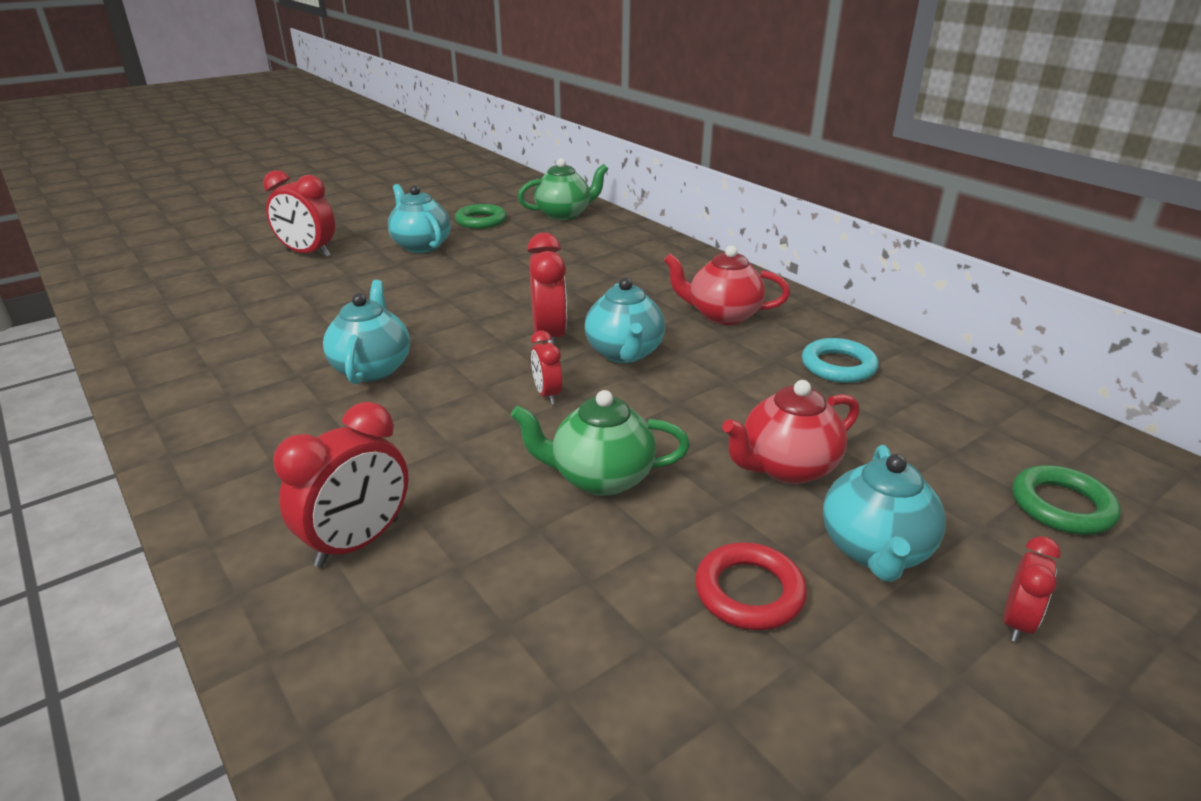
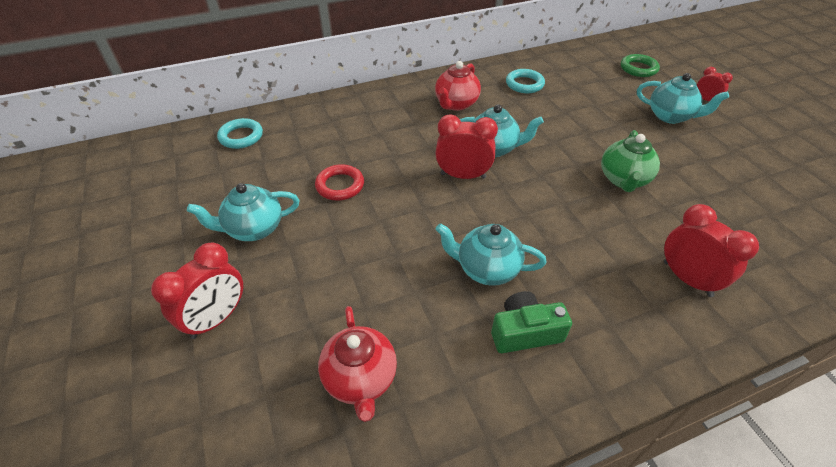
camera: 75 degrees left, 15 degrees up
green ring [455,204,507,229] -> none
green teapot [518,158,608,220] -> turquoise ring [217,118,263,149]
red clock [531,330,563,404] -> none
red ring [695,542,807,630] -> red ring moved to [315,164,364,201]
red teapot [722,380,859,484] -> red teapot moved to [318,306,397,422]
none -> green camera [491,291,572,353]

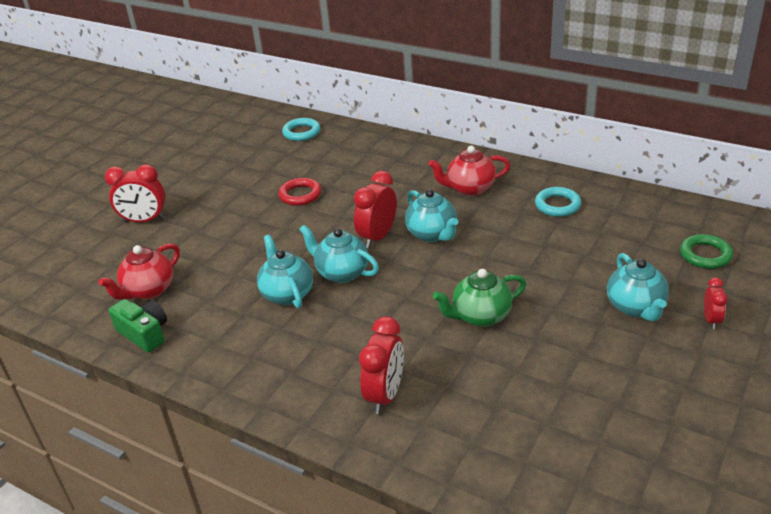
camera: 55 degrees right, 10 degrees down
turquoise teapot [187,183,300,241] -> turquoise teapot moved to [299,225,379,283]
red clock [435,114,498,179] -> red clock turned 120 degrees counterclockwise [354,171,397,248]
green camera [491,291,572,353] -> green camera moved to [109,299,167,353]

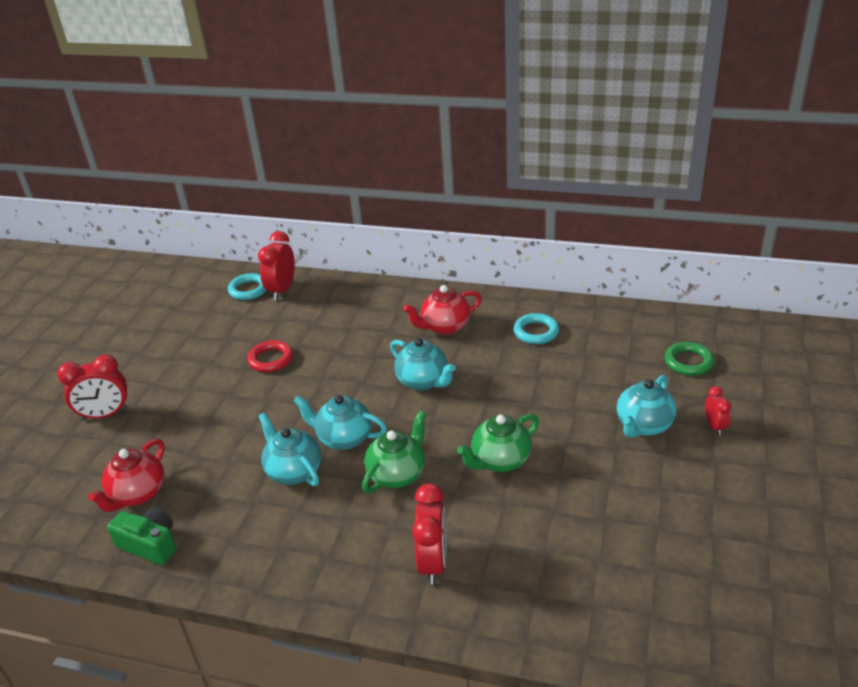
camera: 15 degrees left, 0 degrees up
red clock [354,171,397,248] -> red clock moved to [258,231,295,300]
turquoise teapot [607,253,669,322] -> turquoise teapot turned 60 degrees clockwise [617,375,676,438]
none -> green teapot [362,411,426,493]

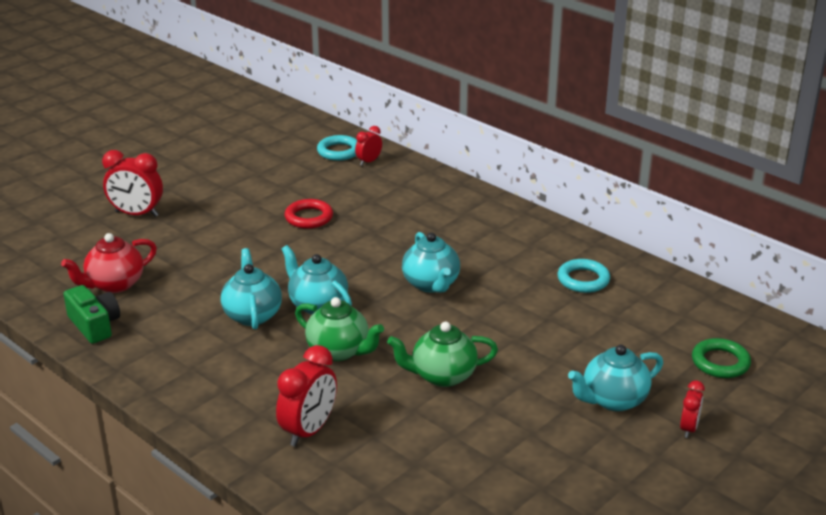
camera: 25 degrees right, 5 degrees down
red clock [258,231,295,300] -> red clock [355,126,382,165], size x0.56
green teapot [362,411,426,493] -> green teapot turned 60 degrees clockwise [295,297,384,361]
red teapot [403,285,482,335] -> none

